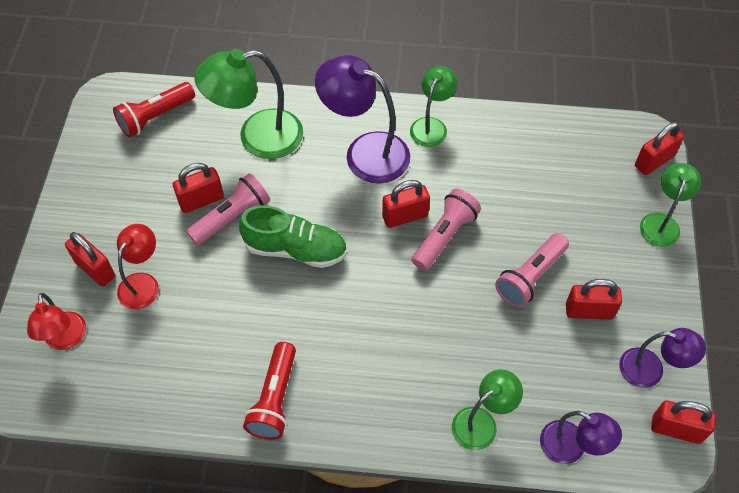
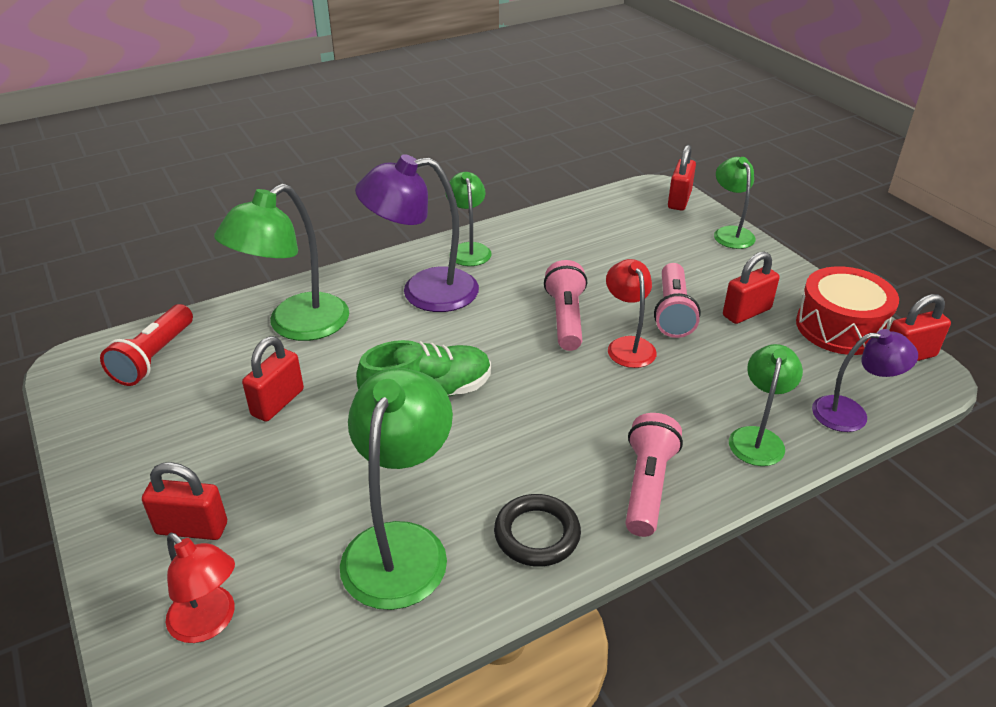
camera: 35 degrees left, 20 degrees down
red lamp [117,224,159,309] -> red lamp moved to [606,259,657,368]
pink flashlight [186,173,270,245] -> pink flashlight moved to [625,413,683,537]
red flashlight [243,342,296,440] -> black ring [494,494,581,567]
red padlock [382,180,430,228] -> none
purple lamp [619,328,706,388] -> red drum [796,266,899,355]
none -> green lamp [340,368,453,610]

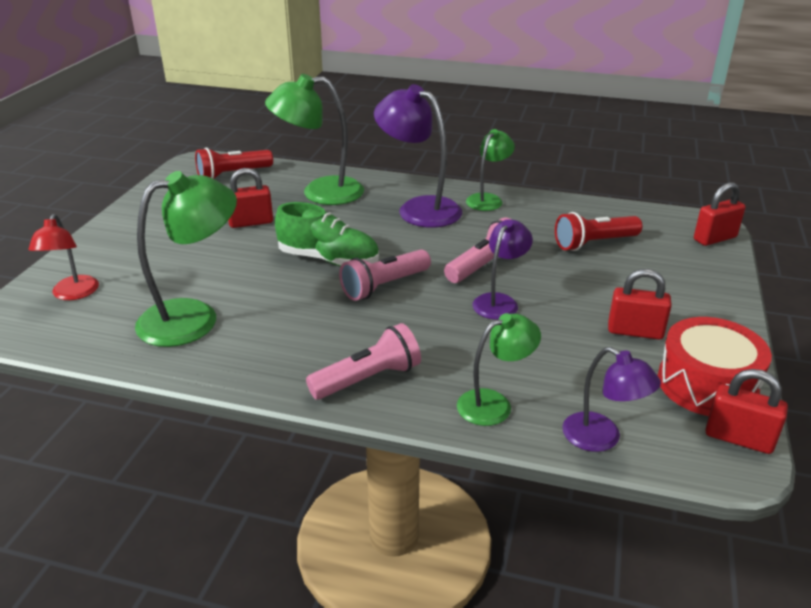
camera: 45 degrees right, 5 degrees down
red padlock [142,462,227,540] -> none
black ring [494,494,581,567] -> none
red lamp [606,259,657,368] -> purple lamp [472,219,533,320]
pink flashlight [654,263,701,338] -> pink flashlight moved to [339,249,431,301]
green lamp [714,157,756,249] -> none
none -> red flashlight [555,212,642,251]

